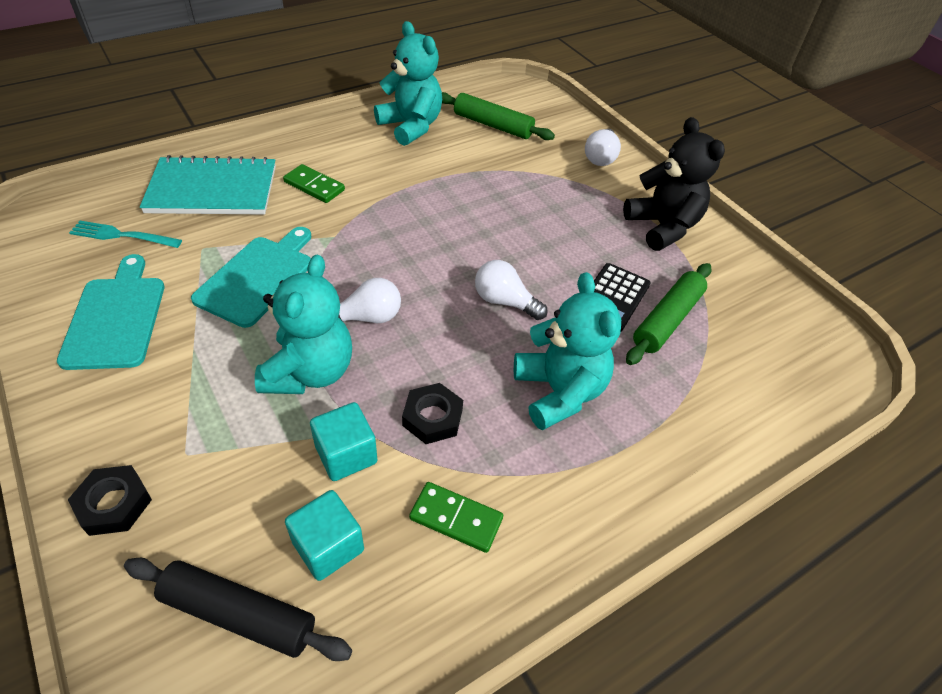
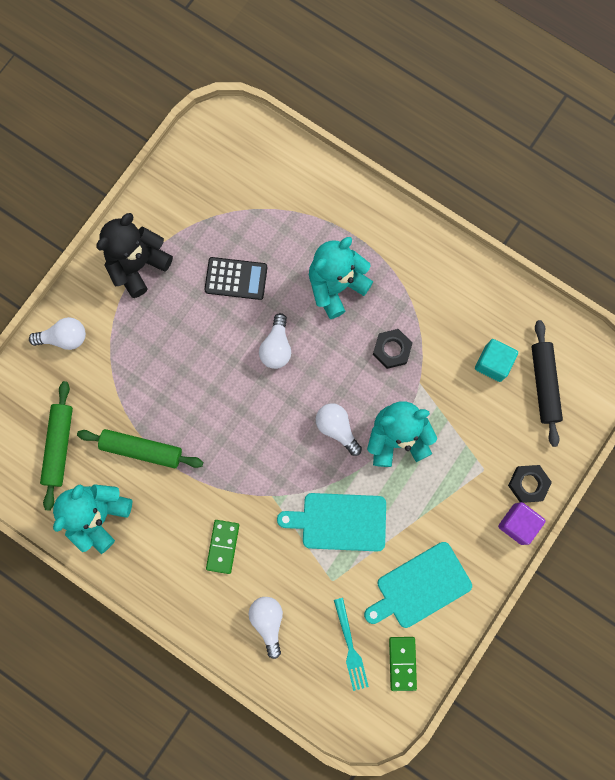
camera: 110 degrees left, 30 degrees up
turquoise notebook [140,155,276,215] -> white light bulb [249,597,283,659]
turquoise cube [310,402,377,481] -> none
green domino [409,482,503,553] -> green domino moved to [389,637,417,691]
green rolling pin [626,263,711,365] -> green rolling pin moved to [77,429,203,468]
none -> purple cube [498,502,546,545]

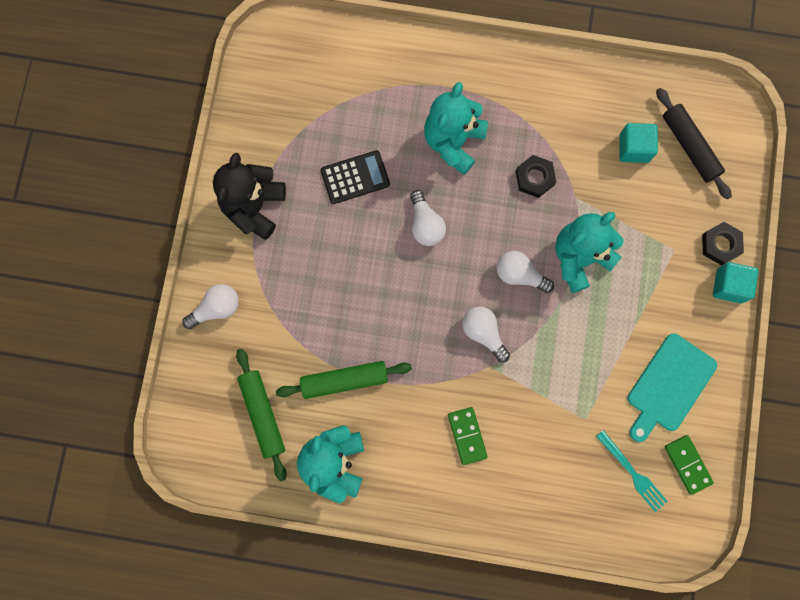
camera: 25 degrees left, 0 degrees up
white light bulb [249,597,283,659] -> white light bulb moved to [462,306,510,362]
turquoise cutting board [277,493,386,552] -> none
purple cube [498,502,546,545] -> turquoise cube [713,262,759,303]

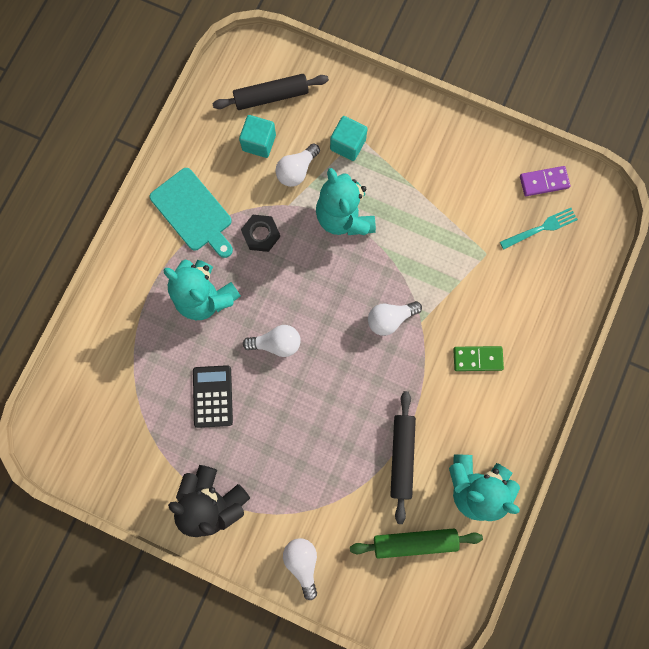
camera: 75 degrees left, 0 degrees up
green rolling pin [276,361,412,399] -> black rolling pin [390,391,416,524]
white light bulb [497,251,554,293] -> white light bulb moved to [276,143,320,187]
turquoise cutting board [628,333,717,442] -> turquoise cutting board moved to [150,168,233,258]
green domino [665,435,714,495] -> purple domino [520,166,570,196]
black nut [702,222,744,265] -> none
turquoise cube [713,262,759,303] -> turquoise cube moved to [330,116,368,161]

